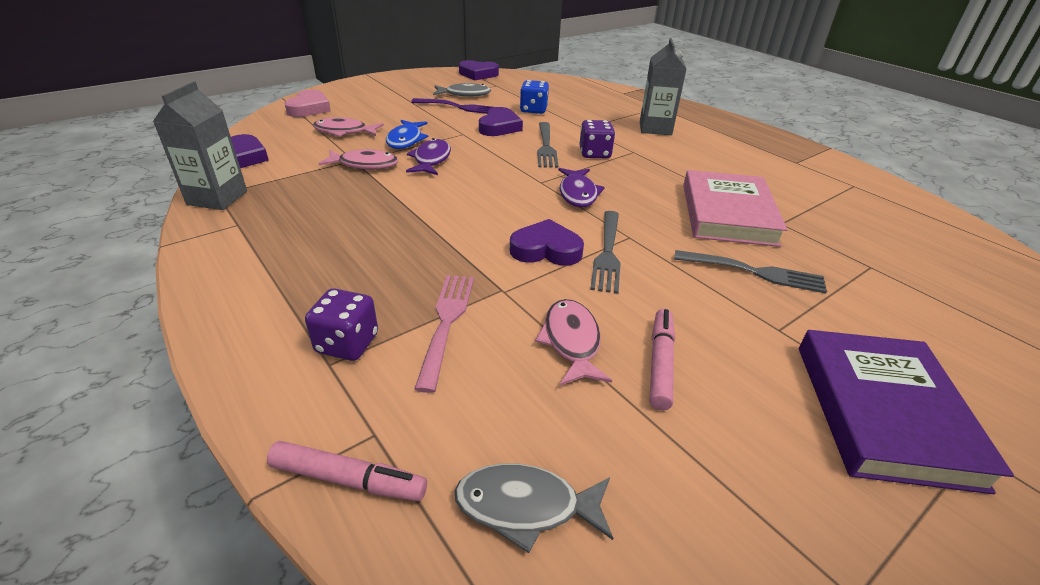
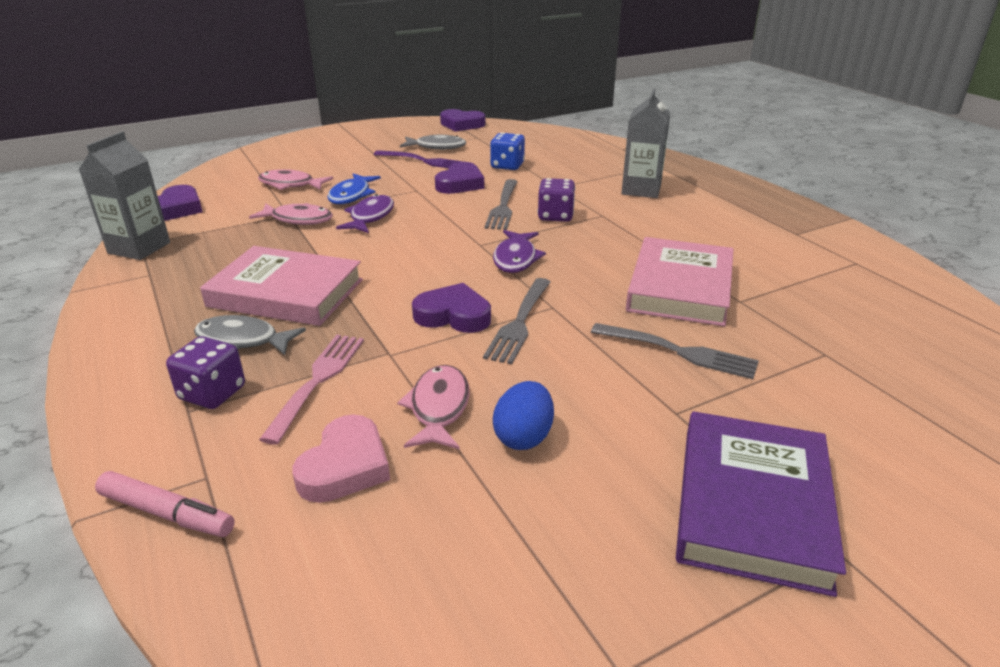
camera: 10 degrees right, 5 degrees down
pink heart [285,90,331,117] -> pink heart moved to [293,415,390,503]
grey fish [454,463,613,553] -> grey fish moved to [194,315,306,355]
pink marker [650,309,675,411] -> blue egg [493,381,554,450]
none -> pink book [200,246,363,326]

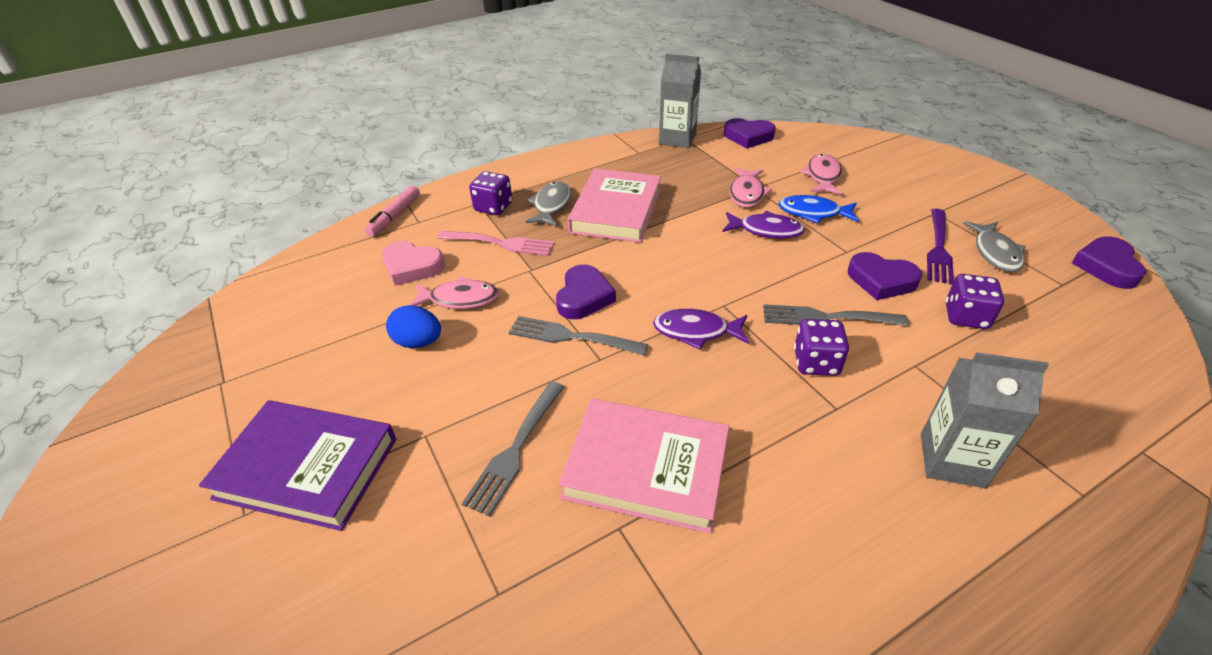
camera: 90 degrees right, 10 degrees up
blue dice [490,133,525,170] -> purple dice [946,274,1004,329]

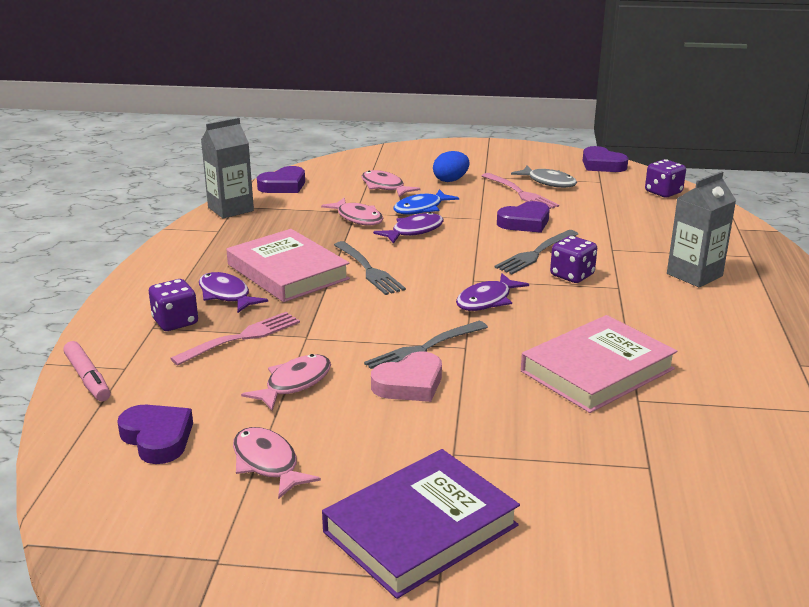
camera: 55 degrees left, 15 degrees down
pink heart [382,241,445,286] -> pink heart moved to [371,352,442,402]
blue egg [386,305,441,348] -> blue egg moved to [433,151,470,182]
grey fork [462,381,564,517] -> grey fork moved to [334,241,406,295]
grey fish [526,181,571,226] -> purple fish [199,272,268,313]
purple heart [556,265,616,319] -> purple heart moved to [117,405,193,464]
purple fork [927,209,954,284] -> pink fork [482,173,559,209]
purple dice [946,274,1004,329] -> purple dice moved to [645,159,686,197]
none -> pink fish [233,427,321,499]

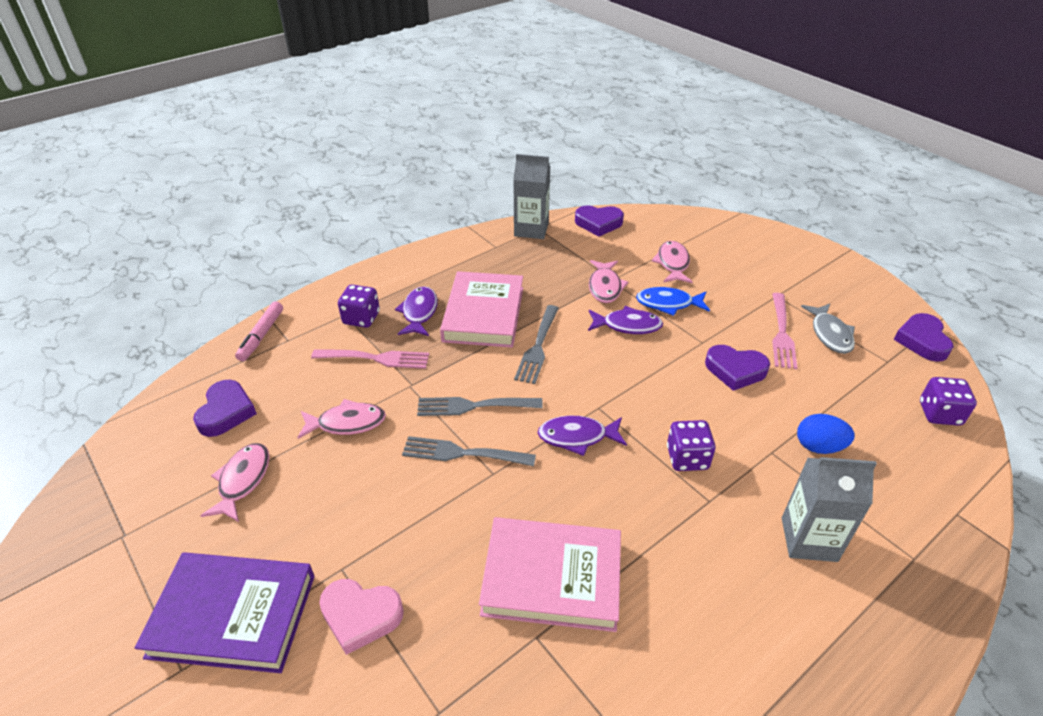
camera: 45 degrees right, 15 degrees up
pink heart [371,352,442,402] -> pink heart moved to [319,579,404,655]
blue egg [433,151,470,182] -> blue egg moved to [797,414,855,454]
grey fork [494,230,578,274] -> grey fork moved to [417,397,543,416]

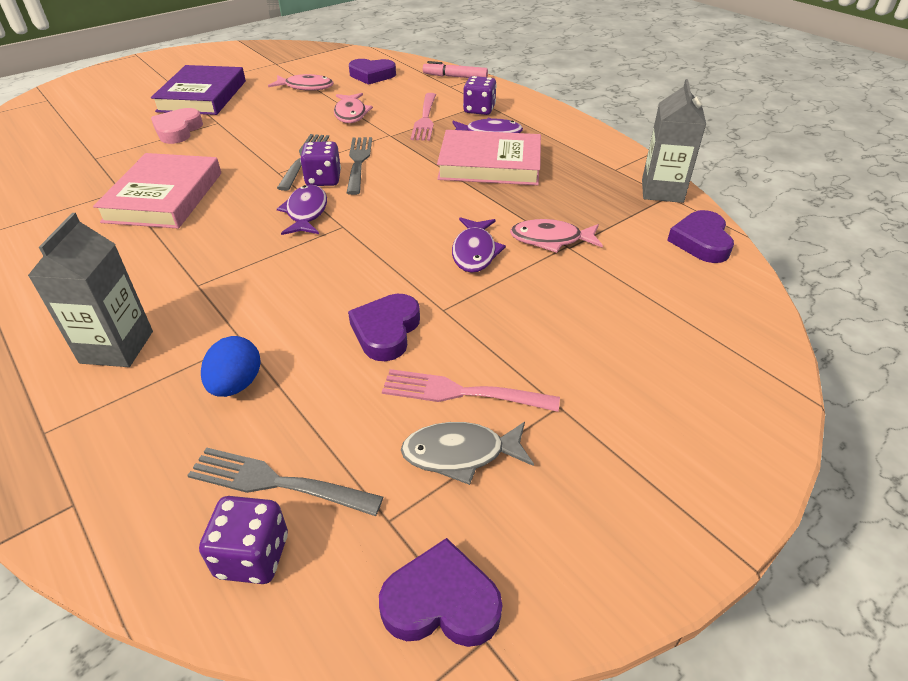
camera: 90 degrees right, 0 degrees up
grey fork [514,305,559,384] -> grey fork moved to [187,448,383,516]
blue fish [636,287,710,316] -> none
pink fish [652,241,693,283] -> none
purple dice [667,420,715,471] -> purple dice moved to [300,141,341,186]

